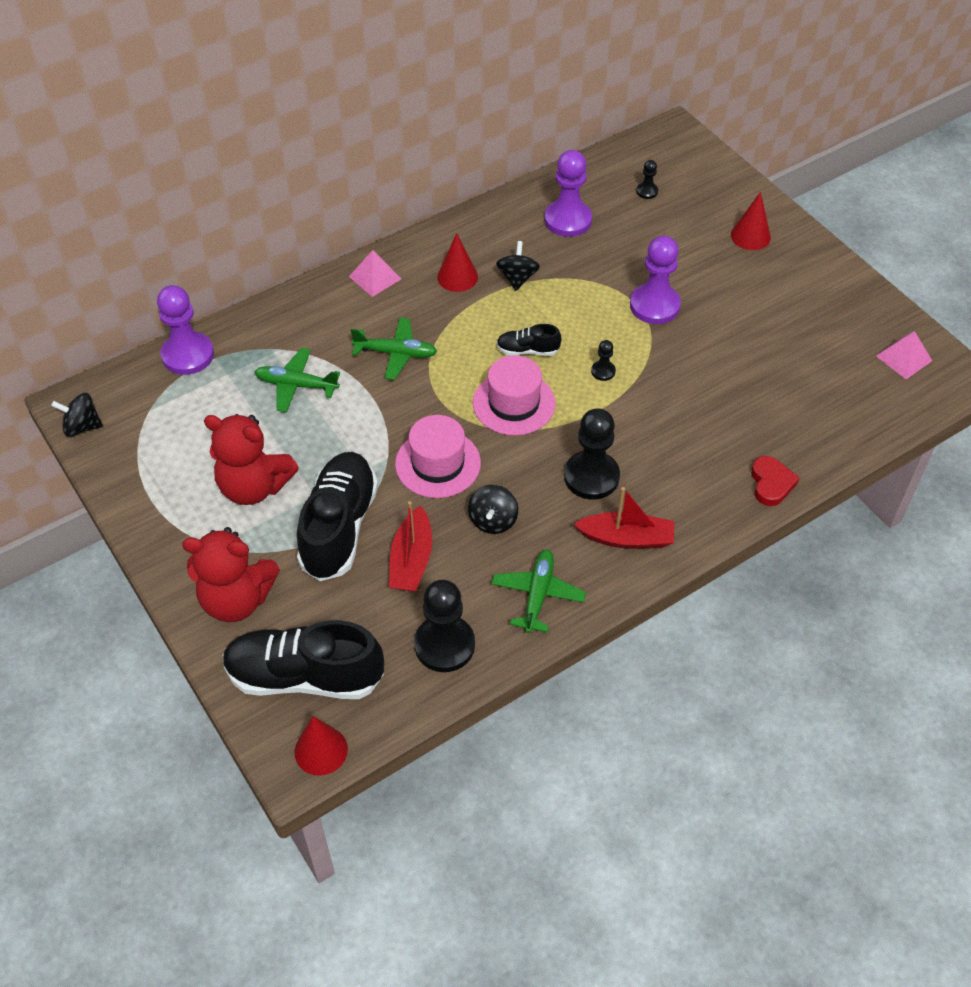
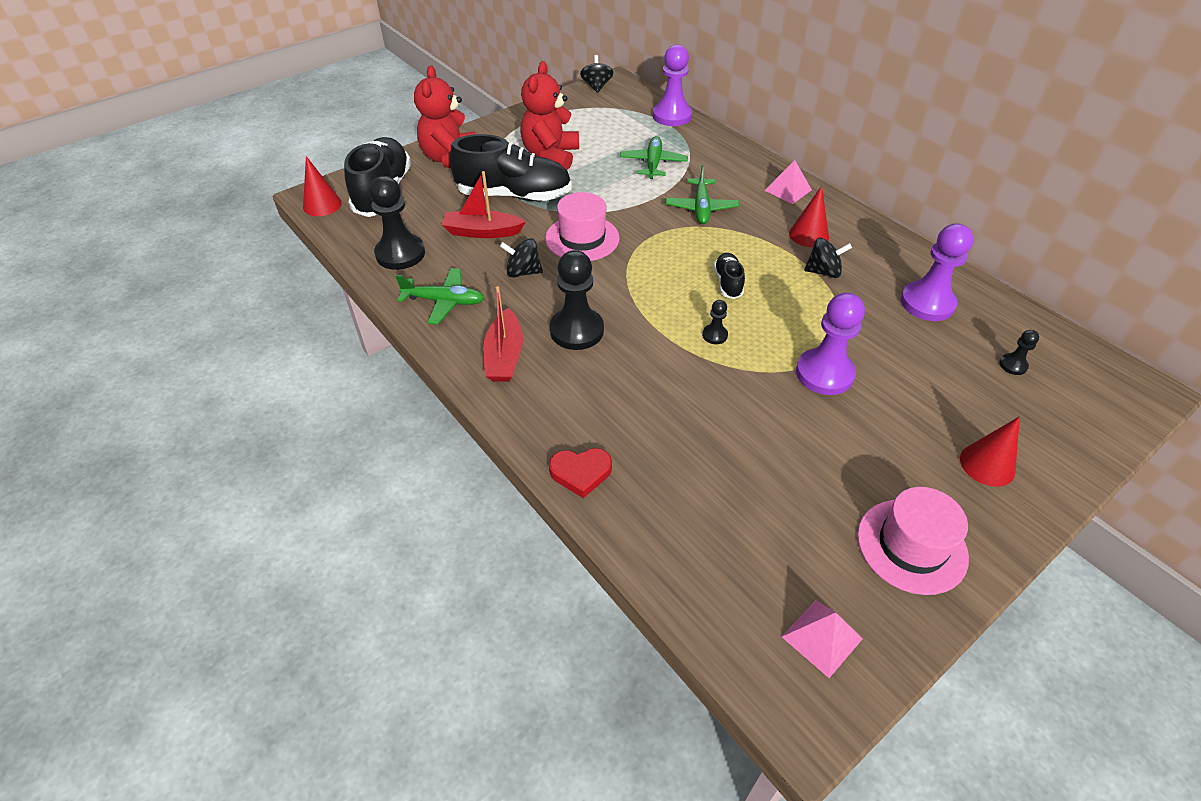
camera: 85 degrees right, 5 degrees down
pink hat [473,355,555,436] -> pink hat moved to [857,487,969,595]

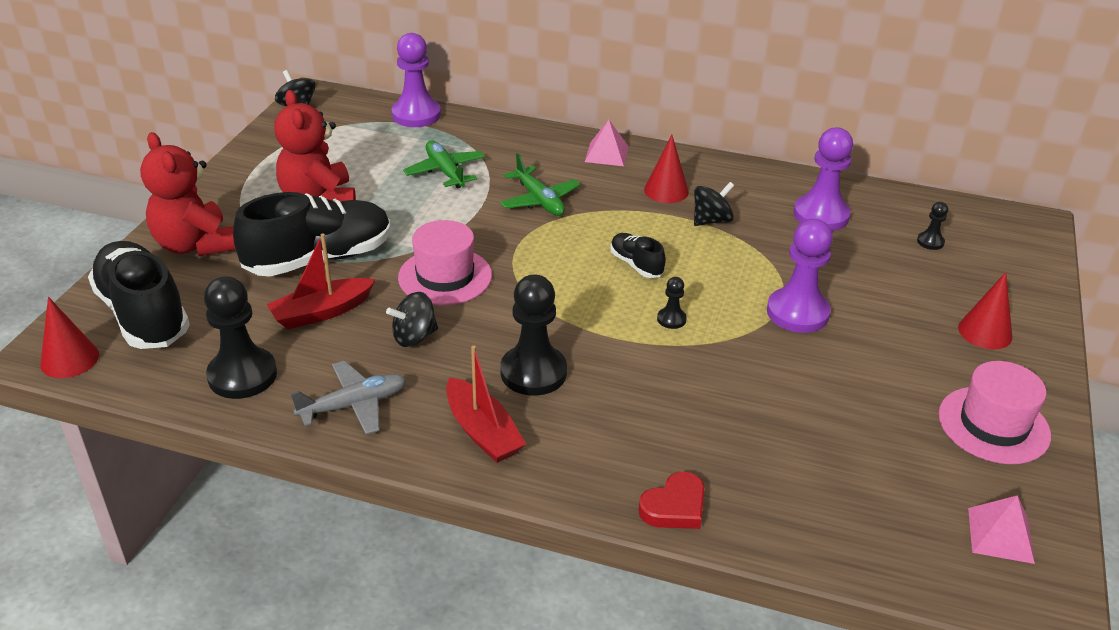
camera: 35 degrees left, 10 degrees down
green plane [396,268,484,324] -> grey plane [290,361,406,435]

